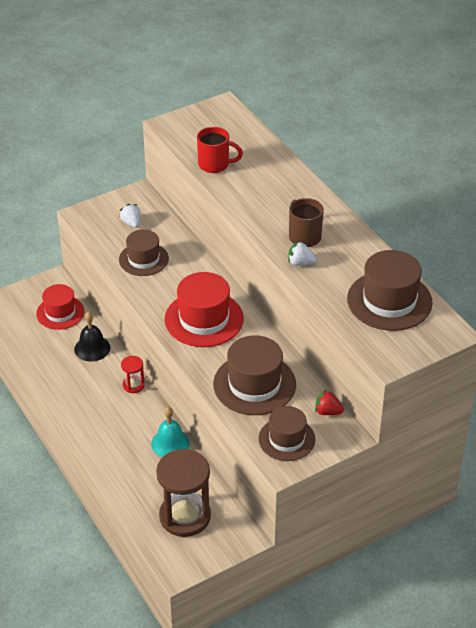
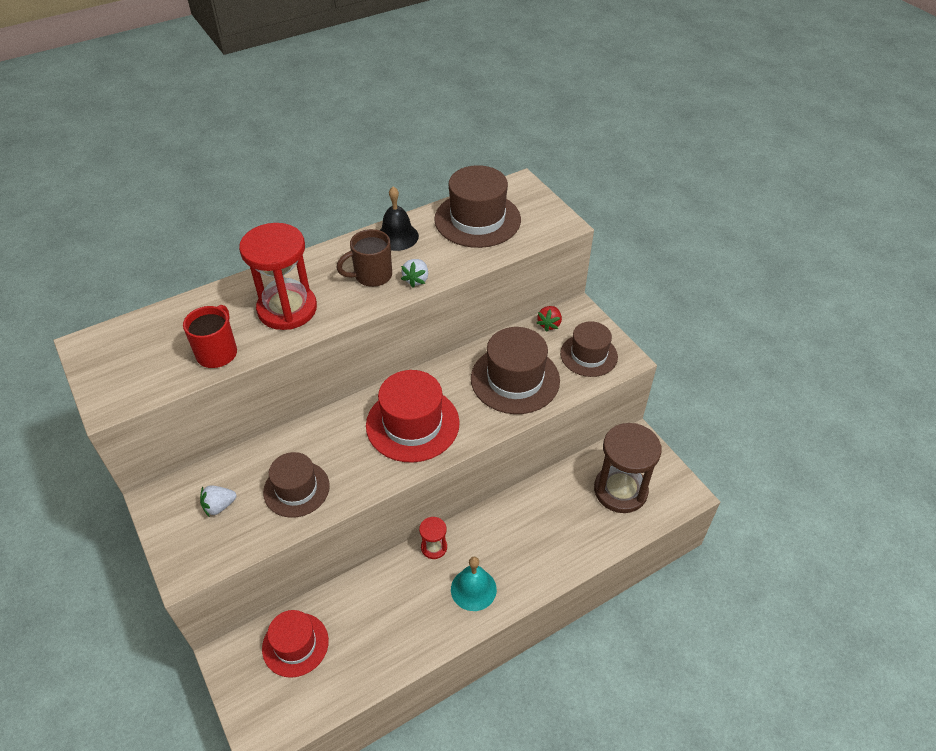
camera: 90 degrees left, 5 degrees up
black bell [74,312,110,362] -> black bell moved to [380,186,419,251]
turquoise bell [151,407,190,457] -> turquoise bell moved to [451,557,497,611]
none -> red hourglass [239,223,317,330]

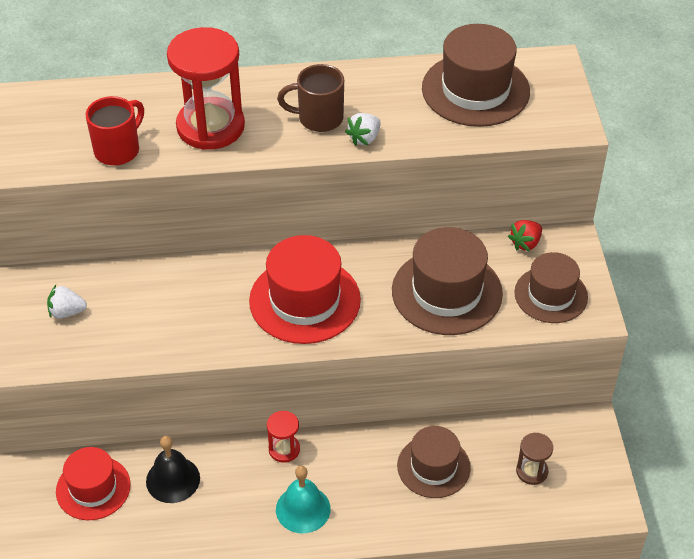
camera: 25 degrees right, 0 degrees up
brown hat [263,452,330,518] -> brown hat moved to [397,426,471,498]
black bell [380,186,419,251] -> black bell moved to [146,436,200,503]
brown hourglass [594,423,662,513] -> brown hourglass [516,433,553,485], size x0.47

